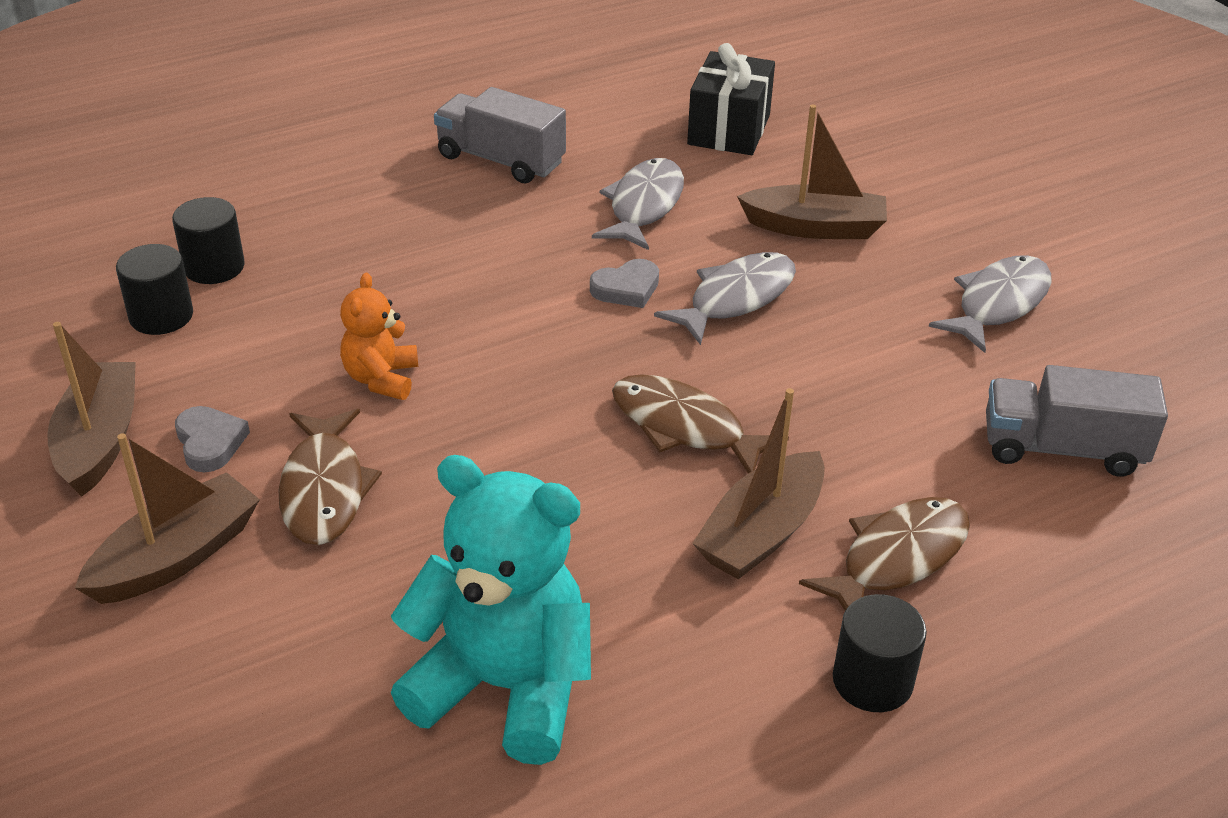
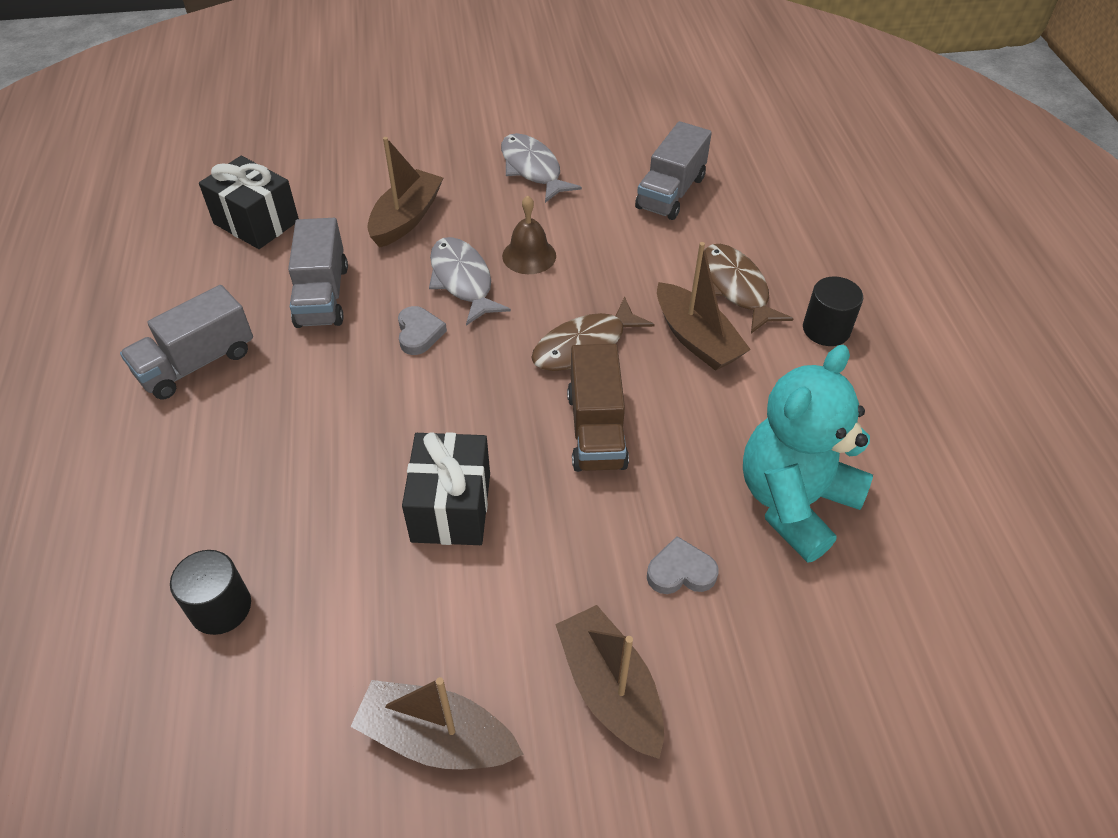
camera: 70 degrees left, 10 degrees up
black cylinder [116,244,193,335] -> none
grey heart [175,406,250,472] -> grey heart moved to [647,536,718,594]
brown fish [278,409,382,545] -> none
orange teddy bear [340,273,418,400] -> black gift [402,432,490,545]
grey fish [592,158,684,250] -> grey truck [288,218,348,328]
none -> brown bell [502,196,556,274]
none -> brown truck [567,344,629,472]

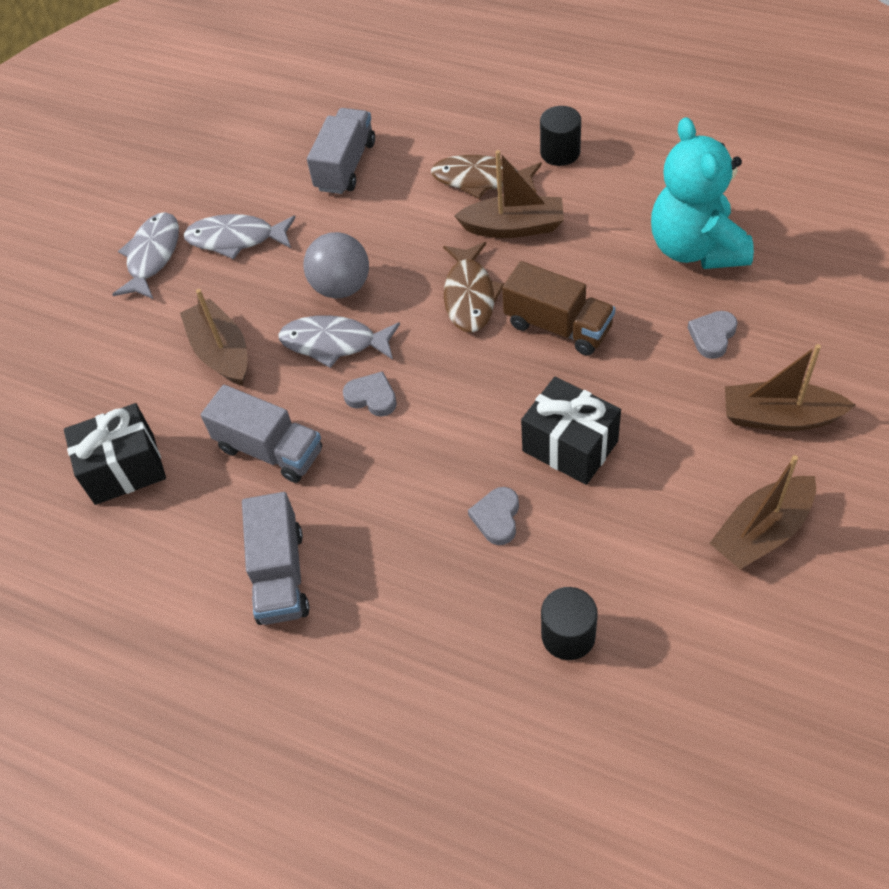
camera: 50 degrees left, 5 degrees up
brown bell [502,196,556,274] -> grey ball [304,232,369,298]
grey truck [635,121,712,220] -> grey truck turned 135 degrees counterclockwise [307,108,375,194]
none -> grey fish [112,212,179,299]
none -> grey heart [468,487,519,545]

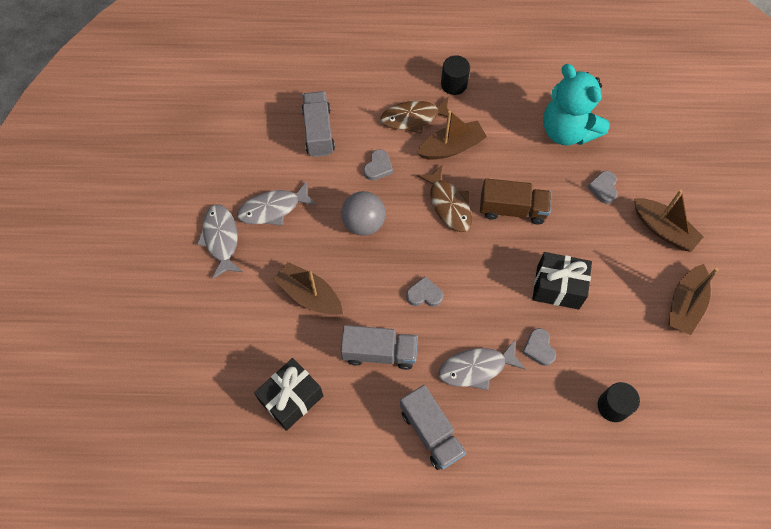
camera: 30 degrees left, 10 degrees up
grey fish [278,315,400,368] -> grey fish moved to [439,340,525,390]
brown boat [725,344,856,431] -> brown boat turned 120 degrees counterclockwise [634,190,704,252]
none -> grey heart [364,149,393,181]

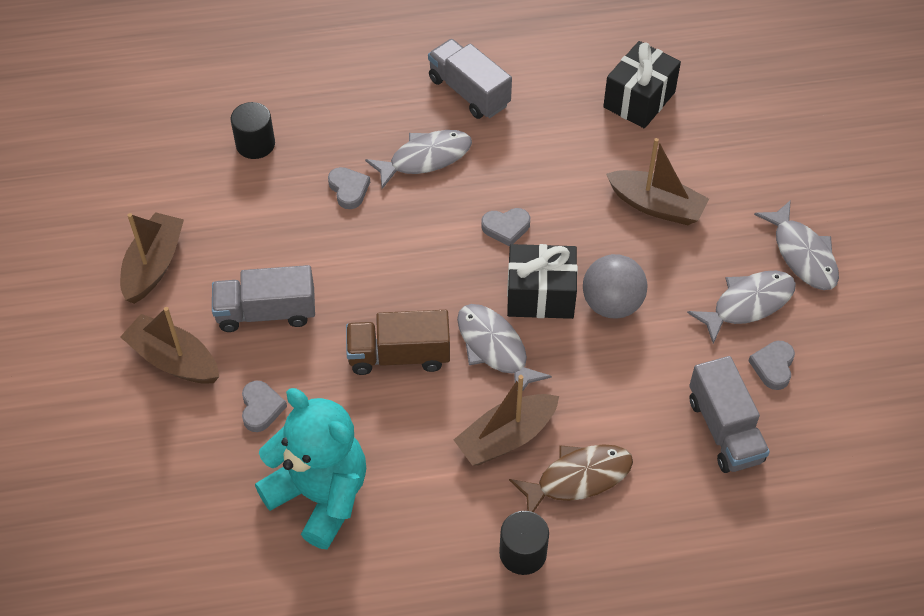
camera: 170 degrees right, 10 degrees down
grey truck [340,325,418,370] -> grey truck moved to [212,265,315,332]
grey heart [364,149,393,181] -> grey heart moved to [749,341,795,390]
brown fish [417,164,472,232] -> grey fish [457,304,552,393]
black gift [532,252,592,309] -> black gift moved to [507,244,578,319]

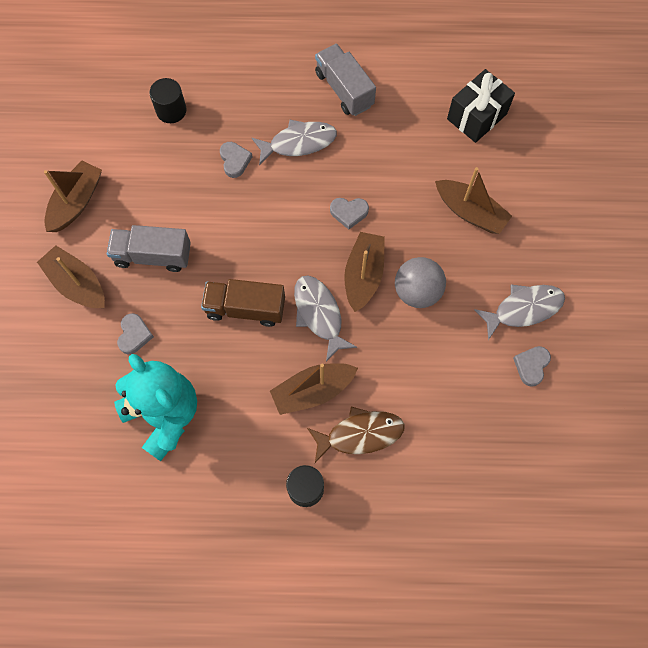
camera: 10 degrees right, 15 degrees up
black gift [507,244,578,319] -> brown boat [344,232,385,312]
grey truck [689,356,770,473] -> none
grey fish [754,200,839,290] -> none

